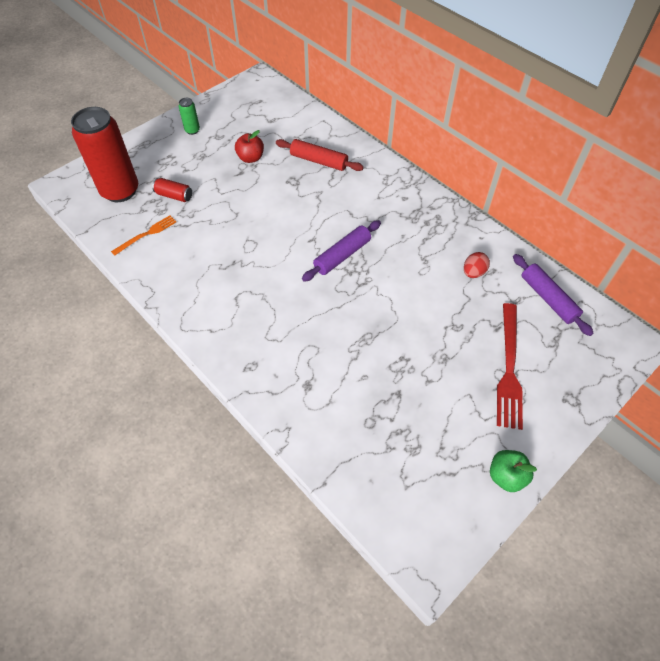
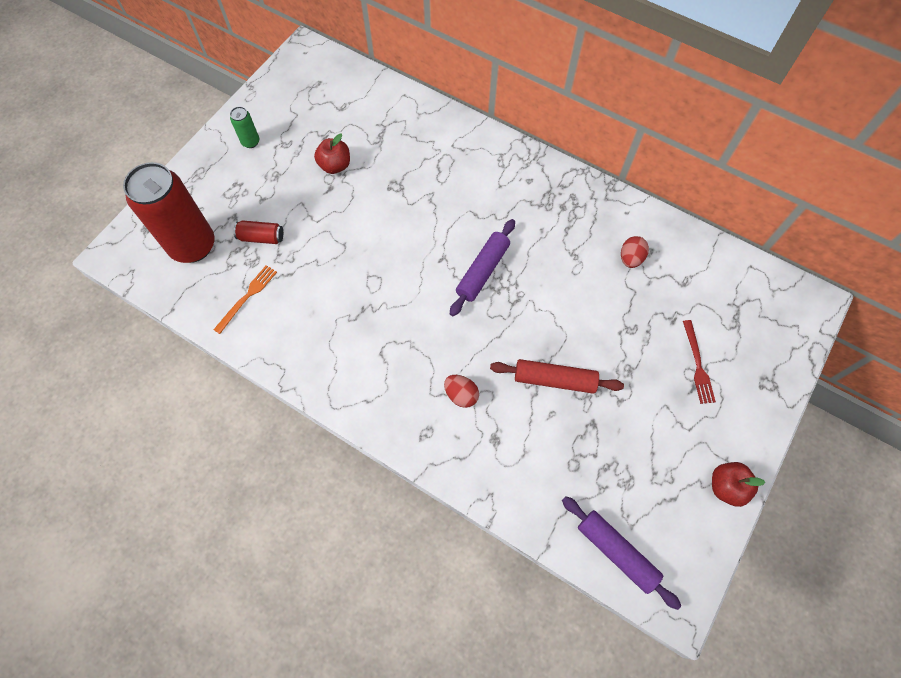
camera: 15 degrees left, 10 degrees up
red rolling pin [276,139,364,171] -> red rolling pin moved to [490,359,624,394]
green apple [490,450,537,492] -> red apple [712,462,765,507]
red fork [497,303,523,430] -> red fork [683,320,716,404], size x0.58
purple rolling pin [513,254,594,336] -> purple rolling pin moved to [562,496,681,610]
none -> red egg [444,375,479,408]

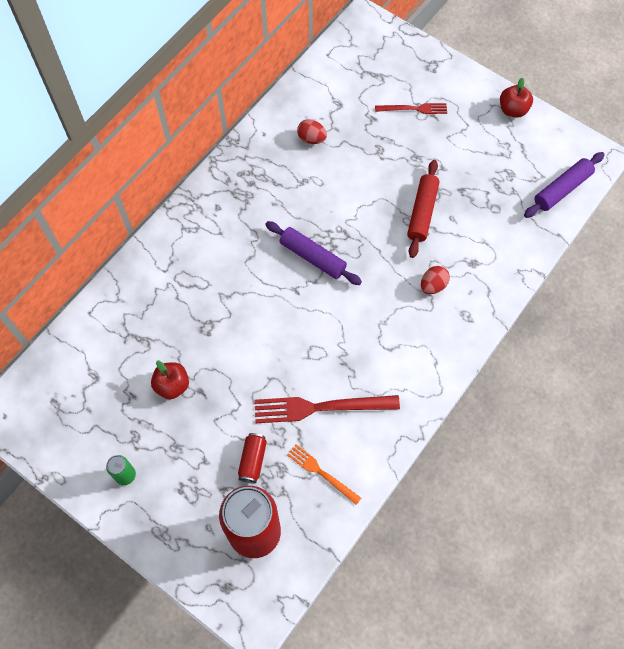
camera: 85 degrees left, 0 degrees up
none -> red fork [255,395,400,423]

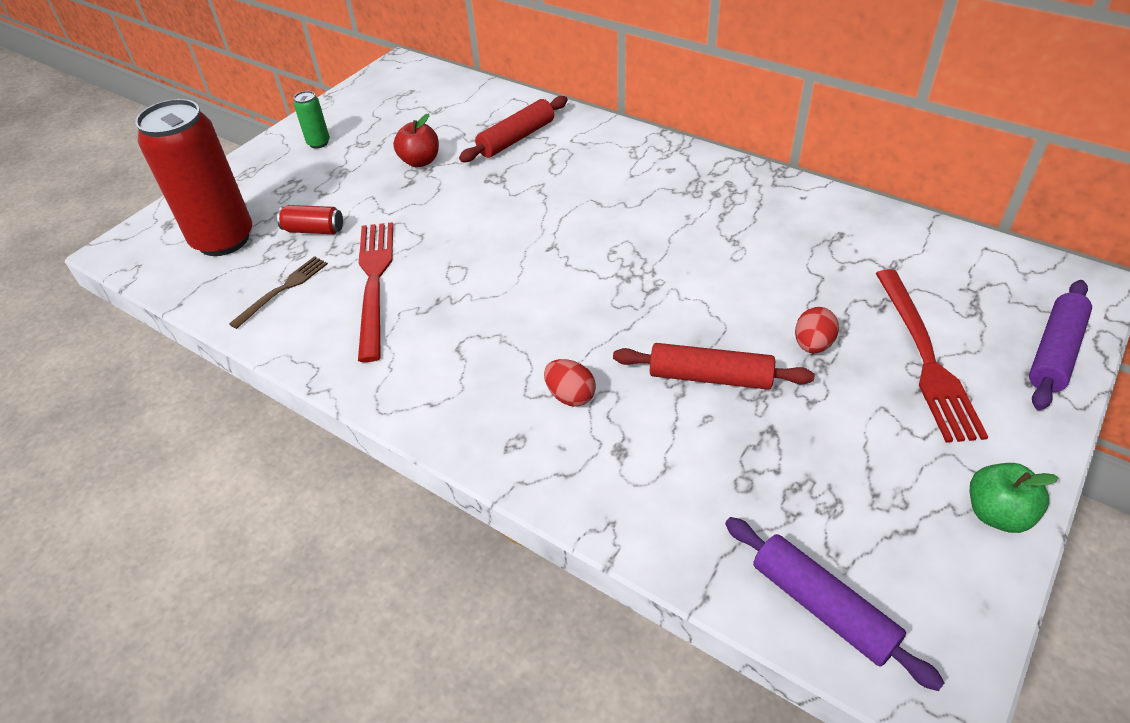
camera: 90 degrees right, 20 degrees down
purple rolling pin [265,221,362,285] -> purple rolling pin moved to [1029,280,1092,410]
orange fork [287,444,361,505] -> brown fork [229,256,328,329]
red egg [297,119,327,144] -> red egg moved to [795,307,839,353]
red fork [375,103,447,114] -> red fork [876,269,988,443], size x1.74
red apple [500,78,533,118] -> green apple [970,463,1058,533]
none -> red rolling pin [459,96,568,162]

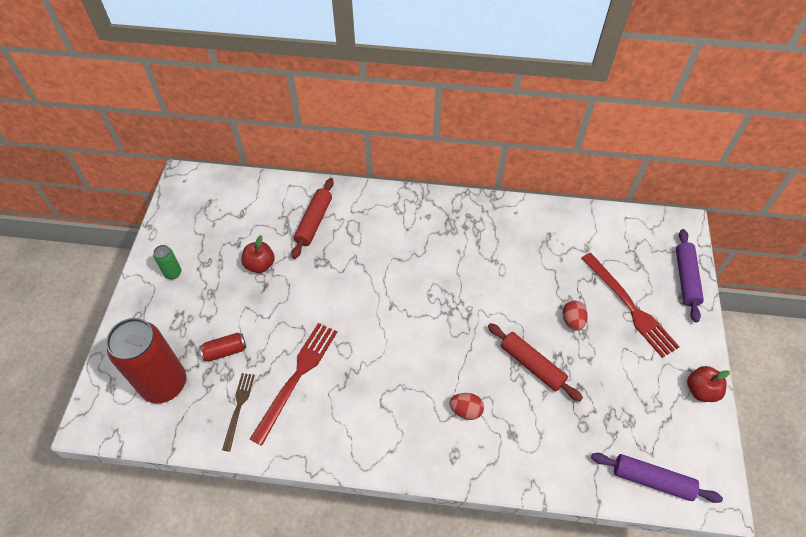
camera: 30 degrees left, 10 degrees up
red fork [358,222,393,362] -> red fork turned 60 degrees clockwise [250,323,337,446]
red rolling pin [613,343,814,390] -> red rolling pin turned 60 degrees clockwise [488,323,583,401]
green apple [970,463,1058,533] -> red apple [687,366,730,402]

